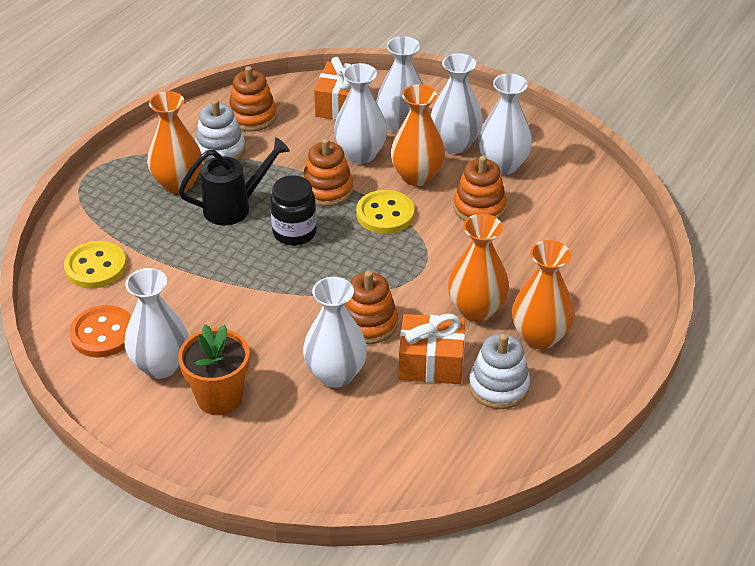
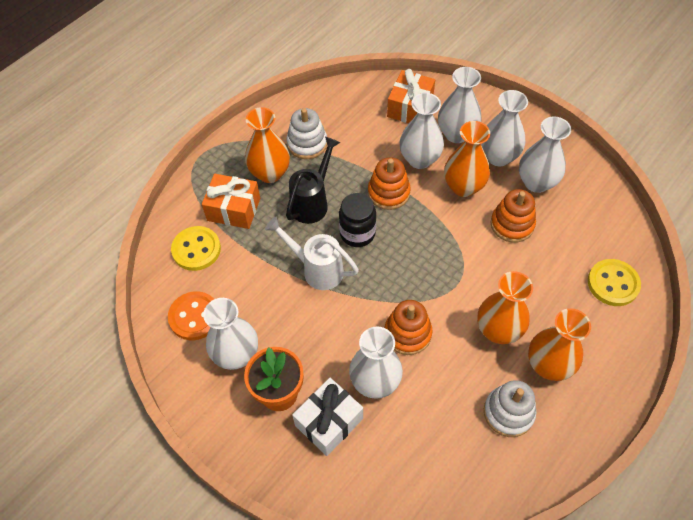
camera: 10 degrees right, 15 degrees up
black watering can [179,137,290,226] -> black watering can turned 45 degrees counterclockwise [286,137,340,224]
orange stacking toy [228,66,277,131] -> none
yellow button [356,190,414,234] -> yellow button moved to [588,259,641,306]
orange gift [399,314,465,384] -> orange gift moved to [202,174,260,229]
none -> white watering can [265,216,359,290]
none -> white gift [292,378,363,456]

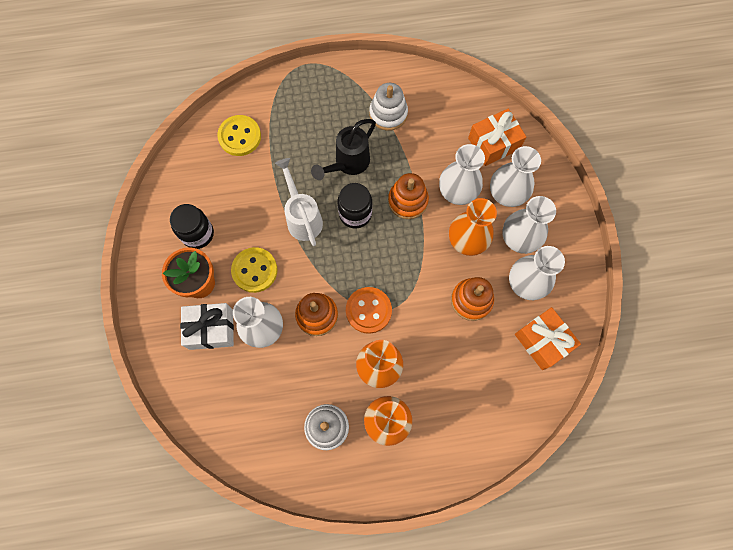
camera: 40 degrees right, 15 degrees up
orange button [168,291,214,340] -> orange button moved to [346,287,392,334]
orange gift [202,174,260,229] -> orange gift moved to [515,307,581,370]
white vase [203,298,258,370] -> black jar [170,204,214,249]
orange vase [245,107,290,183] -> none
black watering can [286,137,340,224] -> black watering can turned 150 degrees clockwise [311,119,376,180]
yellow button [588,259,641,306] -> yellow button moved to [231,247,278,293]

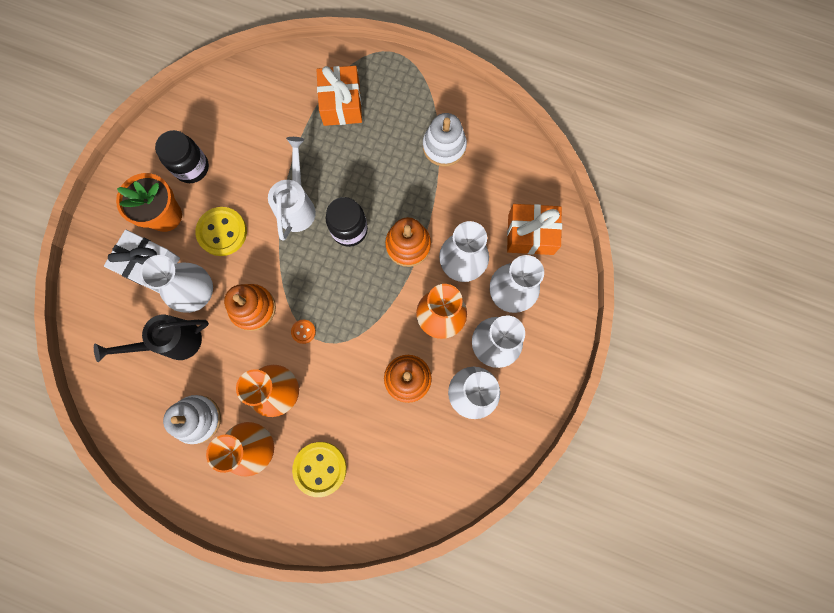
camera: 30 degrees right, 5 degrees up
yellow button [217,115,261,156] -> yellow button moved to [292,442,347,497]
black watering can [311,119,376,180] -> black watering can moved to [94,315,209,362]
orange button [346,287,392,334] -> orange button [291,320,316,344], size x0.47
orange gift [515,307,581,370] -> orange gift moved to [316,66,362,126]

